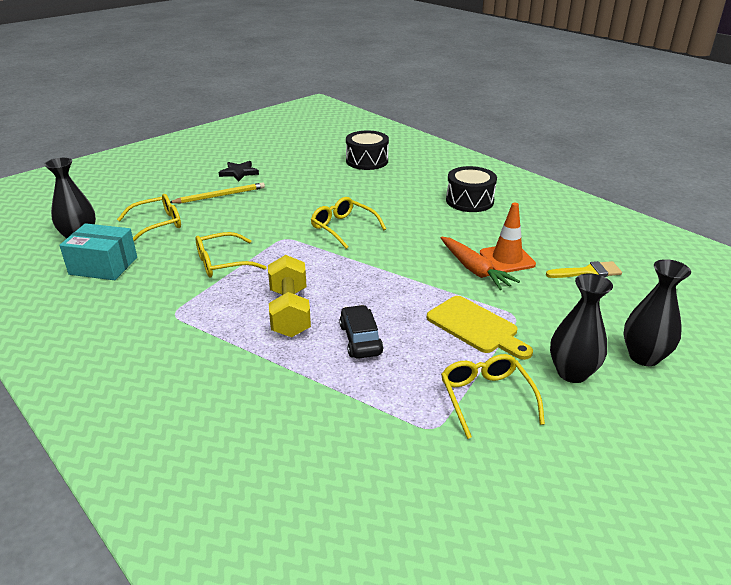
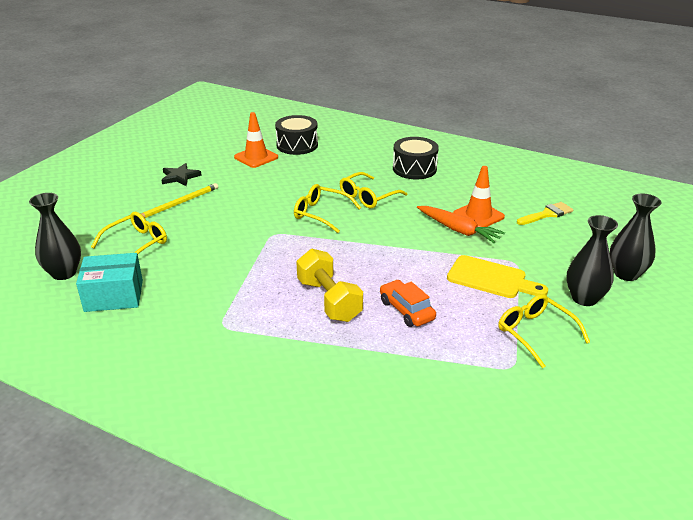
camera: 20 degrees left, 0 degrees up
yellow glasses [196,232,267,277] -> yellow glasses moved to [340,172,407,208]
black car [339,305,383,359] -> orange car [380,280,436,327]
none -> orange traffic cone [234,112,278,168]

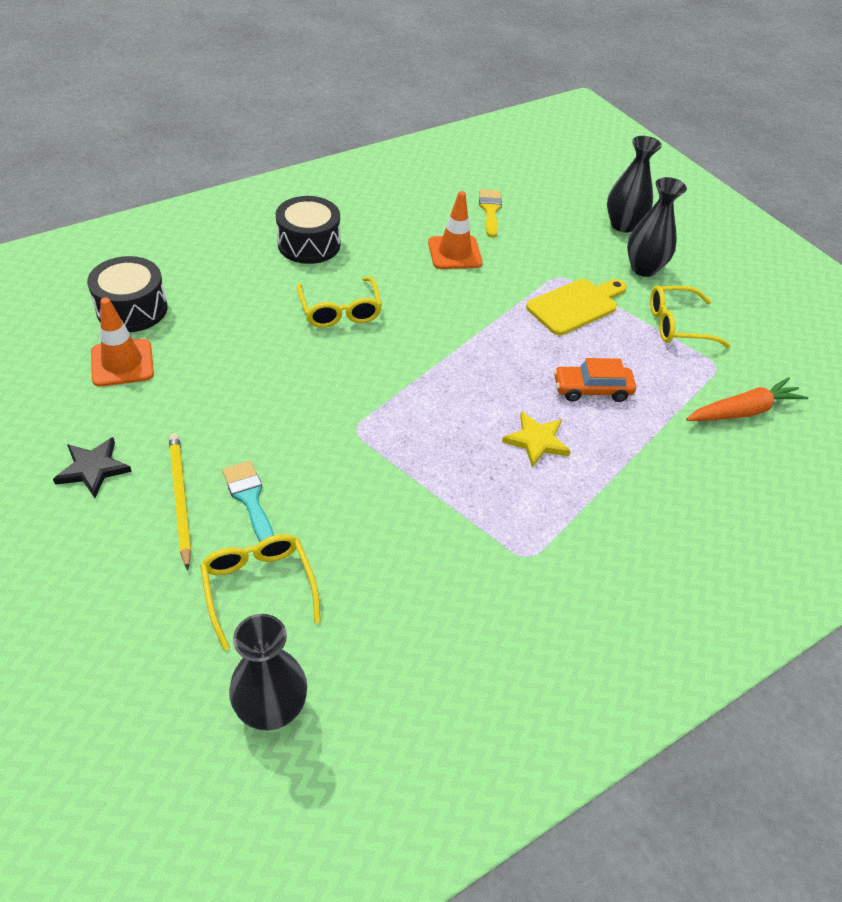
camera: 65 degrees left, 15 degrees up
turquoise box [76,253,143,312] -> none
yellow glasses [294,184,361,233] -> none
yellow dumbbell [296,249,363,322] -> yellow star [502,411,571,467]
orange carrot [417,206,505,243] -> orange carrot moved to [686,377,808,421]
none -> turquoise brush [222,461,274,542]

